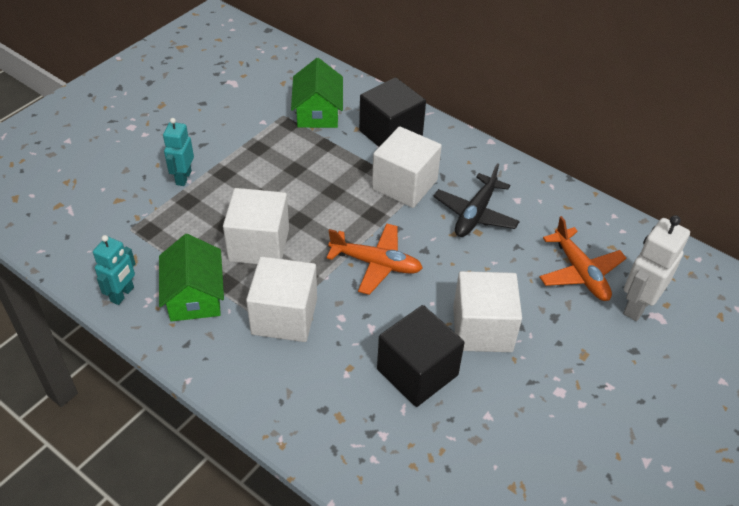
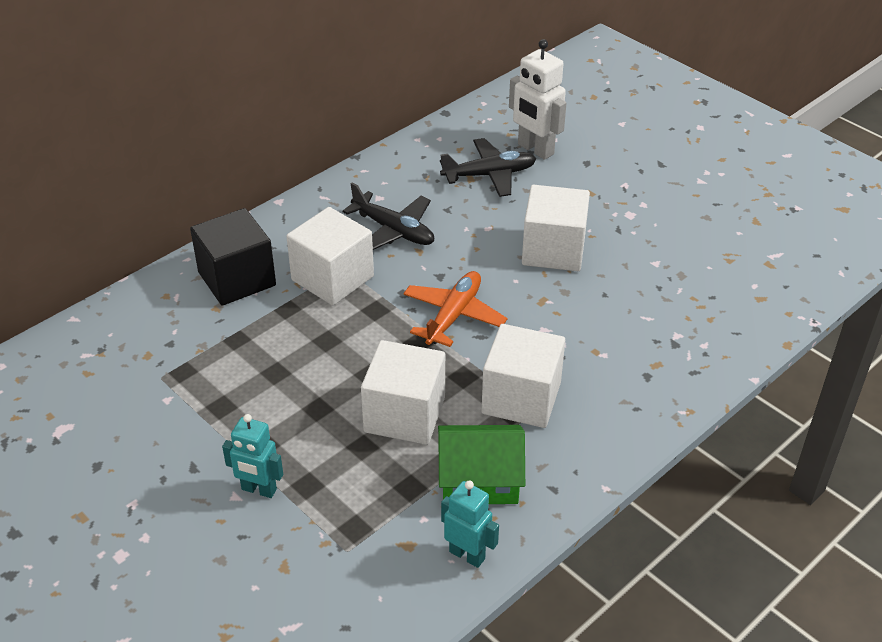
camera: 80 degrees left, 5 degrees down
green house [291,58,343,128] -> none
black cube [377,305,465,407] -> none
orange plane [539,216,626,301] -> black plane [440,138,536,197]

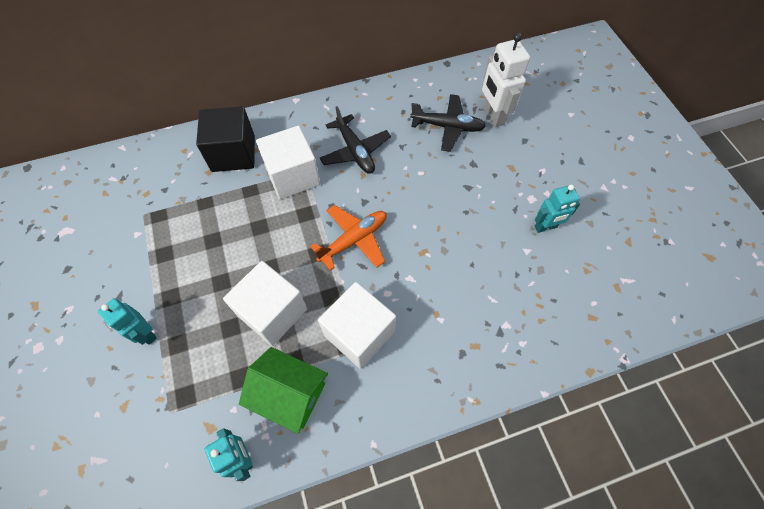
camera: 25 degrees right, 20 degrees up
white cube [522,185,590,271] -> none
none -> turquoise robot [534,185,580,233]

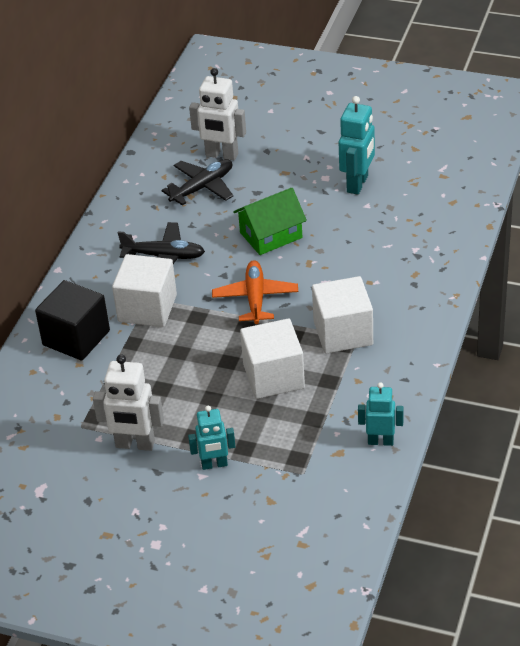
camera: 50 degrees left, 20 degrees down
green house [239,347,328,434] -> green house moved to [233,188,307,255]
turquoise robot [534,185,580,233] -> turquoise robot [339,96,375,195], size x1.50
none -> white robot [93,354,164,451]

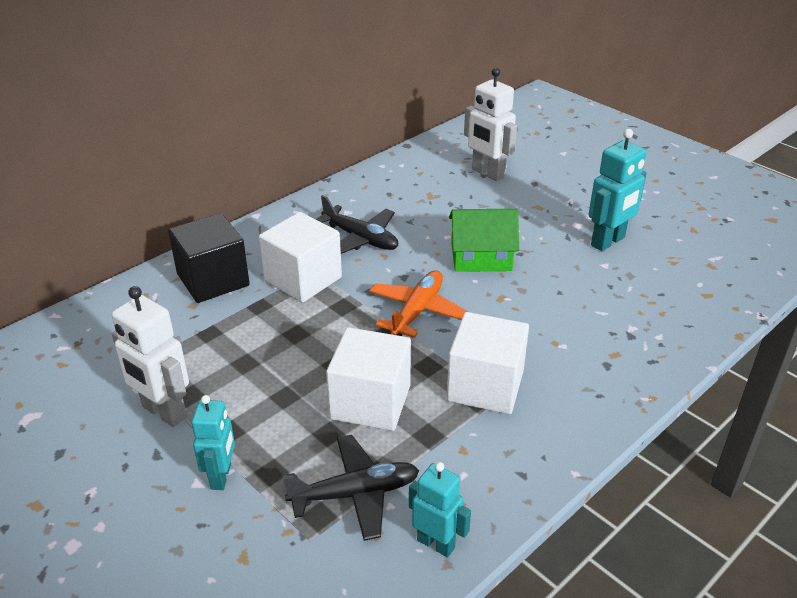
camera: 25 degrees right, 5 degrees down
black plane [161,159,233,206] -> black plane moved to [283,435,419,541]
turquoise robot [188,406,236,470] -> turquoise robot turned 105 degrees counterclockwise [191,395,235,490]

